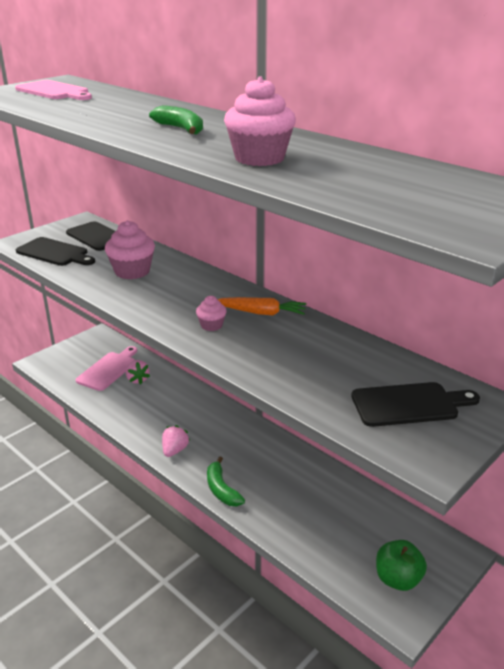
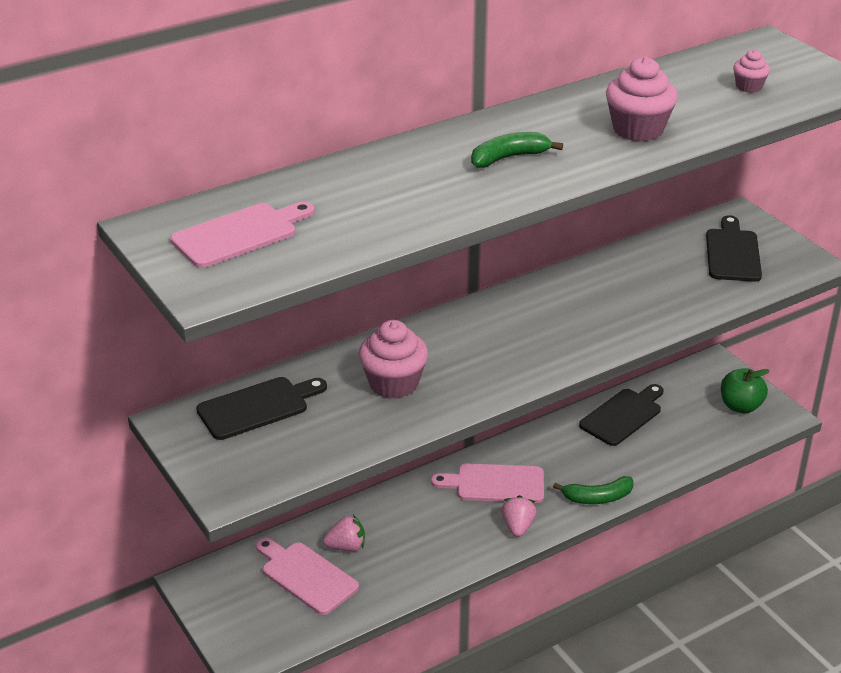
camera: 75 degrees left, 5 degrees up
black cutting board [16,237,95,266] -> black cutting board moved to [579,384,664,446]
pink strawberry [162,425,190,457] -> pink strawberry turned 60 degrees clockwise [501,495,537,537]
pink cupcake [196,296,227,331] -> pink cupcake moved to [733,49,770,93]
orange carrot [217,297,306,316] -> none
none -> pink cutting board [431,464,544,503]

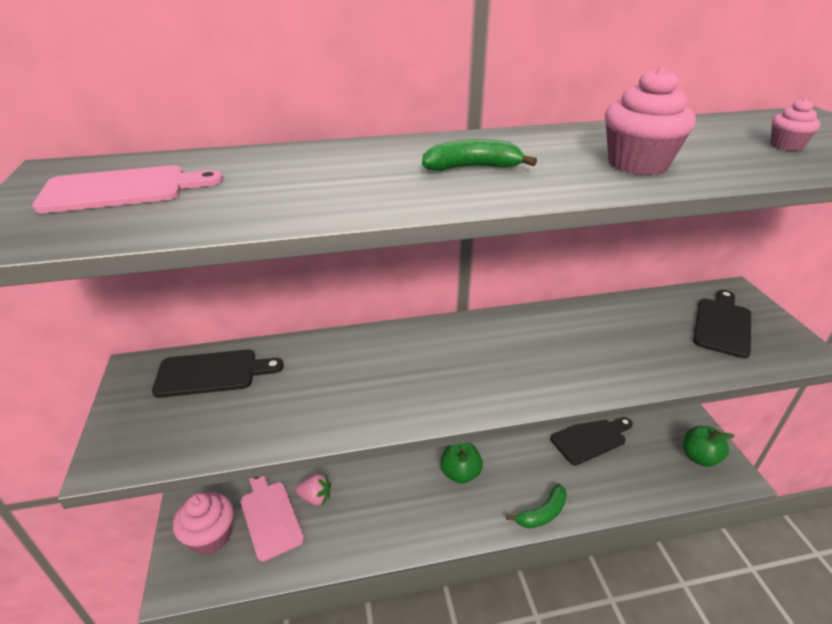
camera: 20 degrees right, 0 degrees up
pink cupcake [359,320,428,399] -> pink cupcake moved to [173,492,234,554]
pink cutting board [431,464,544,503] -> green apple [440,442,483,484]
pink strawberry [501,495,537,537] -> none
green banana [553,476,634,504] -> green banana turned 45 degrees counterclockwise [506,484,567,528]

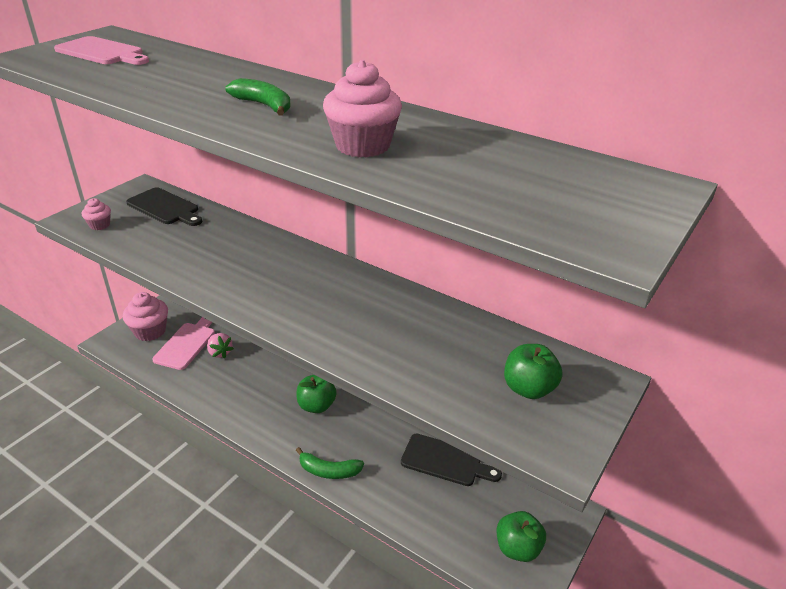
camera: 45 degrees right, 0 degrees up
black cutting board [693,290,751,358] -> green apple [504,344,563,399]
pink cupcake [770,98,820,151] -> pink cupcake moved to [82,198,111,230]

